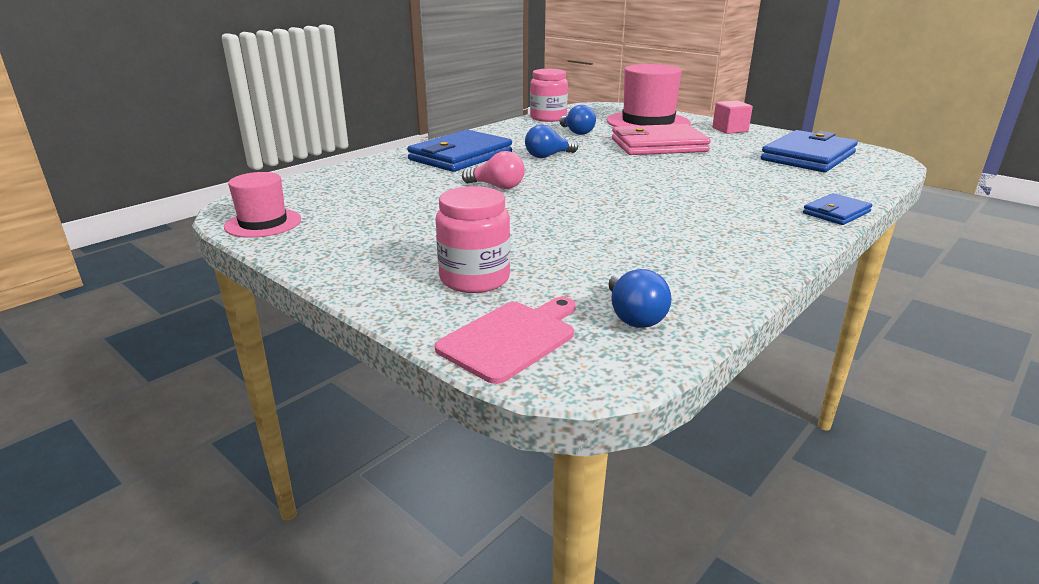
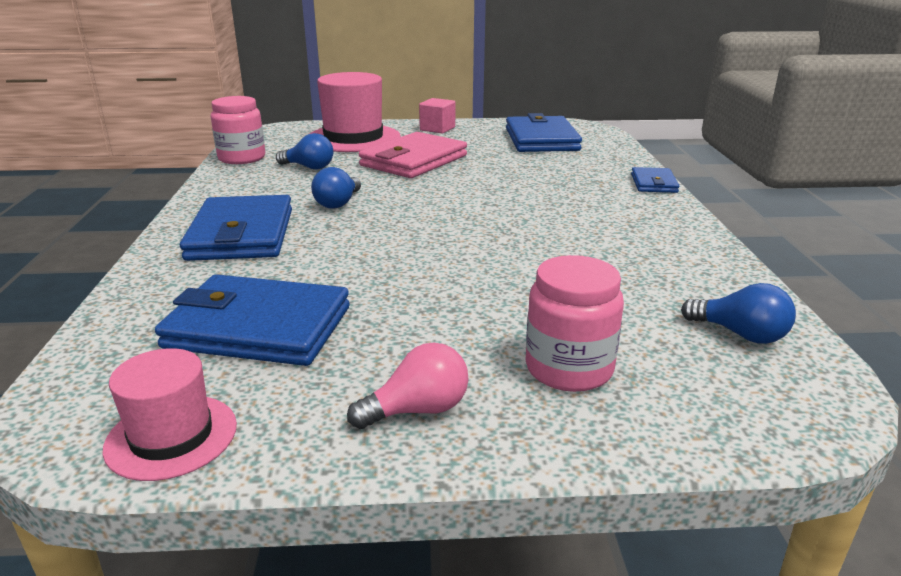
camera: 45 degrees left, 0 degrees up
pink cutting board [435,297,576,384] -> none
pink light bulb [462,151,525,189] -> pink light bulb moved to [347,343,469,429]
none -> blue wallet [155,274,350,366]

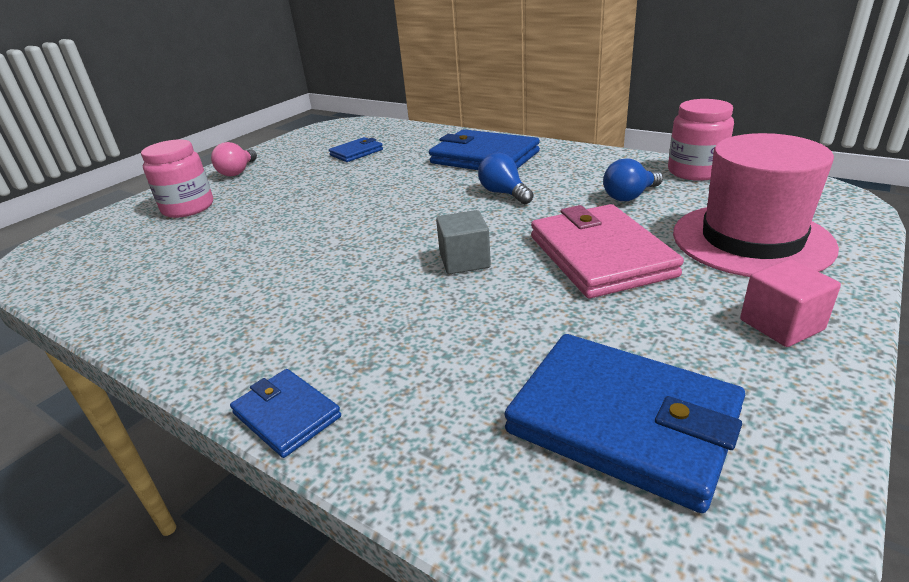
camera: 130 degrees right, 5 degrees up
pink hat [103,348,237,481] -> none
blue wallet [155,274,350,366] -> blue wallet [329,137,383,162], size x0.52
blue light bulb [681,283,796,344] -> none
none -> grey cube [436,210,491,274]

